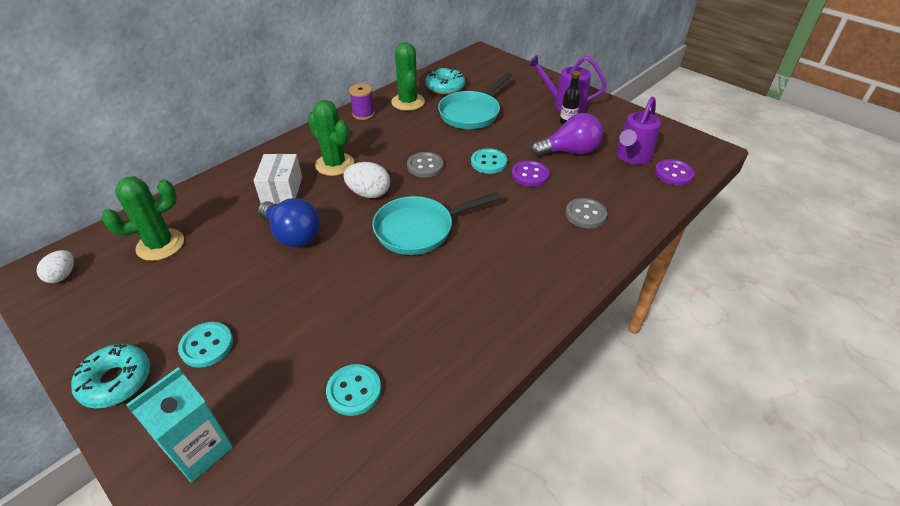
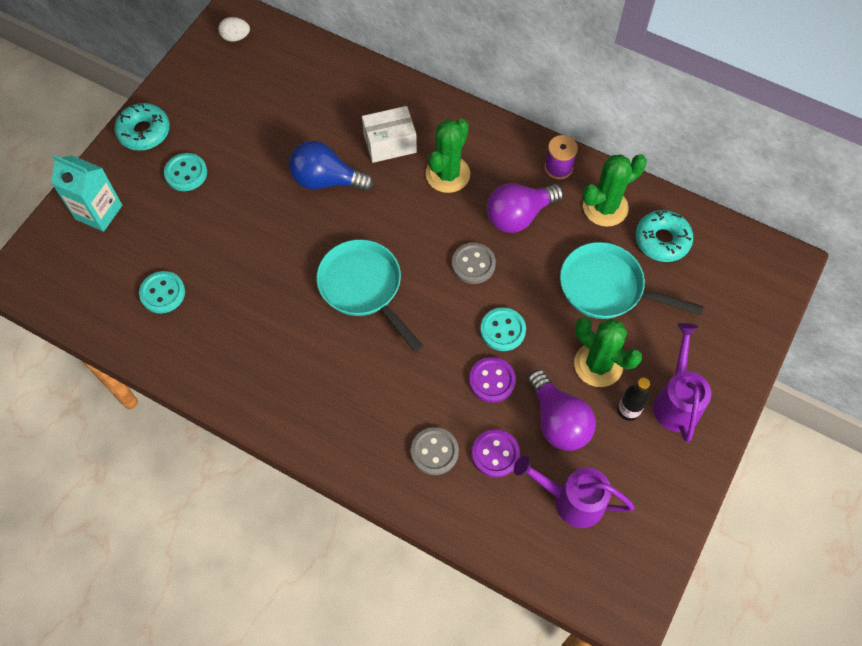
camera: 75 degrees right, 20 degrees up
green cactus [102,176,184,261] -> green cactus moved to [574,317,642,387]
blue light bulb [258,198,320,247] -> blue light bulb turned 75 degrees clockwise [289,141,374,192]
white egg [344,162,390,198] -> none
purple button [655,159,695,185] -> purple button moved to [472,429,520,478]
none -> purple light bulb [487,183,563,233]

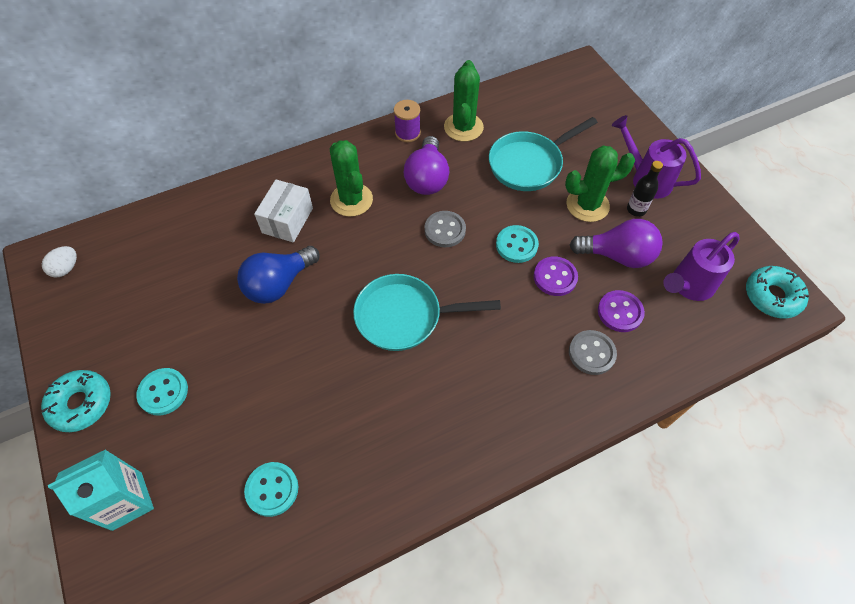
camera: 55 degrees left, 5 degrees down
turquoise donut [635,210,693,262] -> turquoise donut moved to [746,266,809,319]

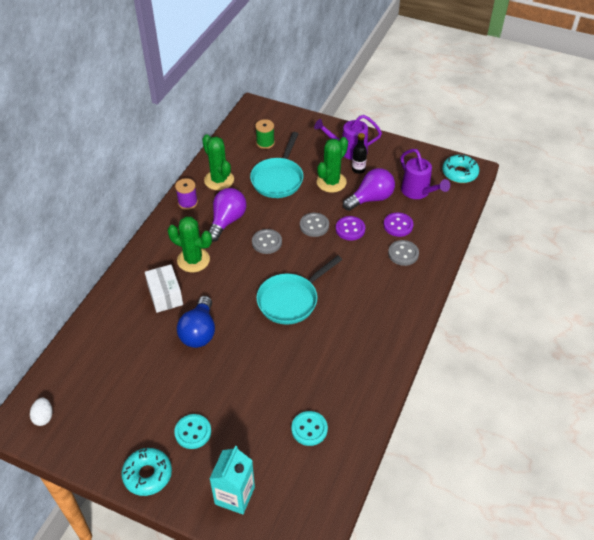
camera: 40 degrees left, 10 degrees down
purple light bulb [403,136,449,195] -> purple light bulb turned 120 degrees counterclockwise [208,188,247,242]
turquoise button [496,225,539,263] -> grey button [300,213,329,237]
purple watering can [663,232,740,301] -> purple watering can turned 45 degrees counterclockwise [401,149,450,199]
none -> green spool [255,119,275,149]

